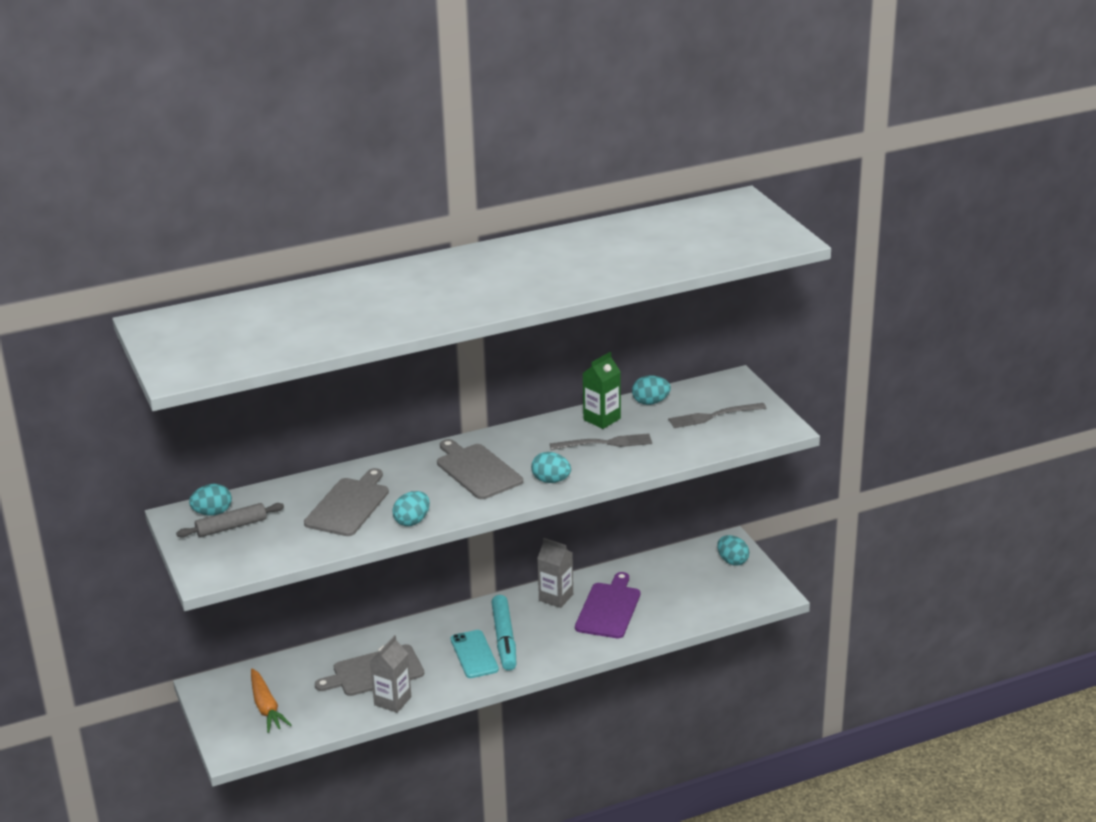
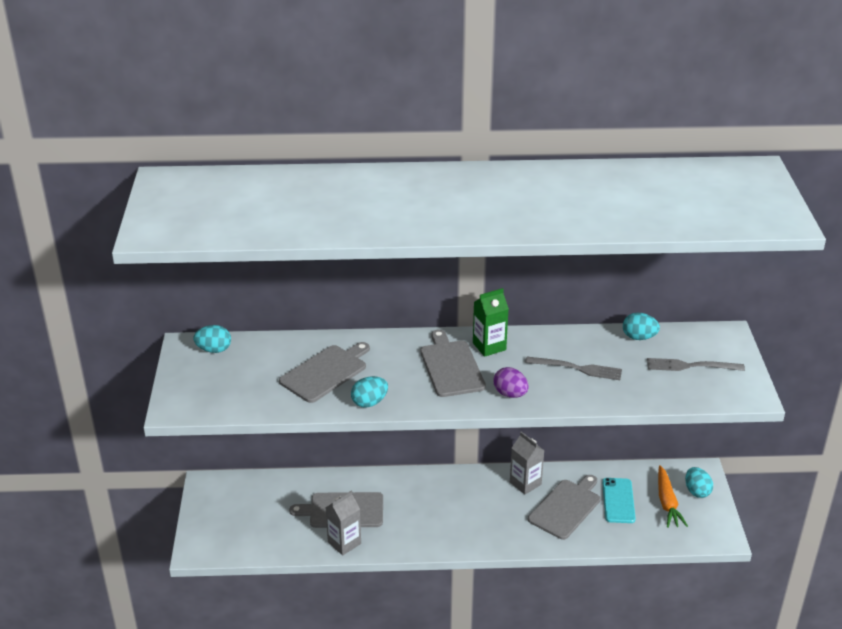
camera: 20 degrees right, 5 degrees up
grey rolling pin [176,503,284,538] -> none
orange carrot [251,668,291,733] -> orange carrot moved to [658,465,688,528]
turquoise phone [451,630,499,678] -> turquoise phone moved to [602,478,636,523]
turquoise marker [491,595,516,671] -> none
turquoise egg [531,452,571,483] -> purple egg [493,367,529,398]
purple cutting board [575,572,640,638] -> grey cutting board [528,475,600,540]
green carton [583,352,621,429] -> green carton moved to [473,288,509,357]

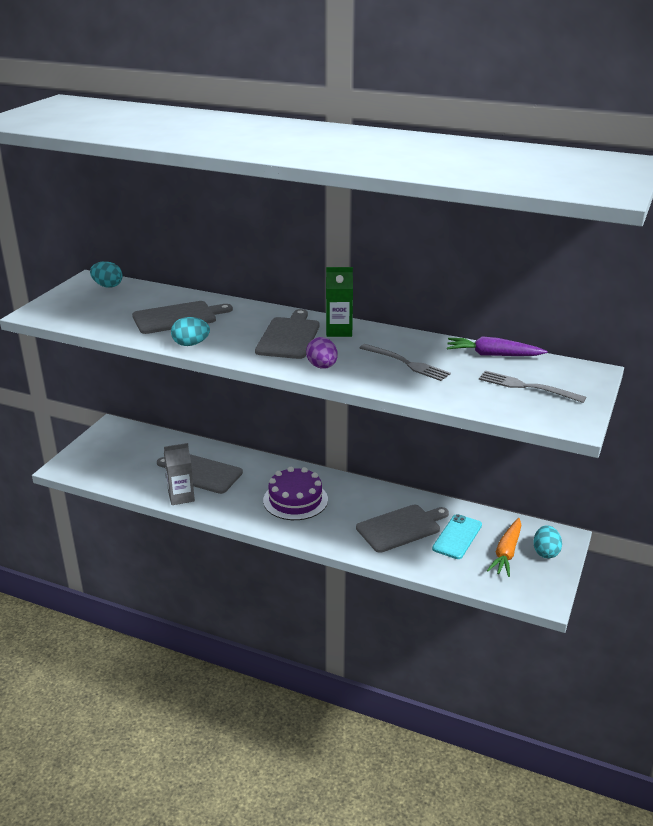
camera: 25 degrees right, 5 degrees down
grey carton [510,432,544,494] -> none
turquoise egg [623,313,660,340] -> purple carrot [447,336,547,356]
none -> purple cake [263,467,328,520]

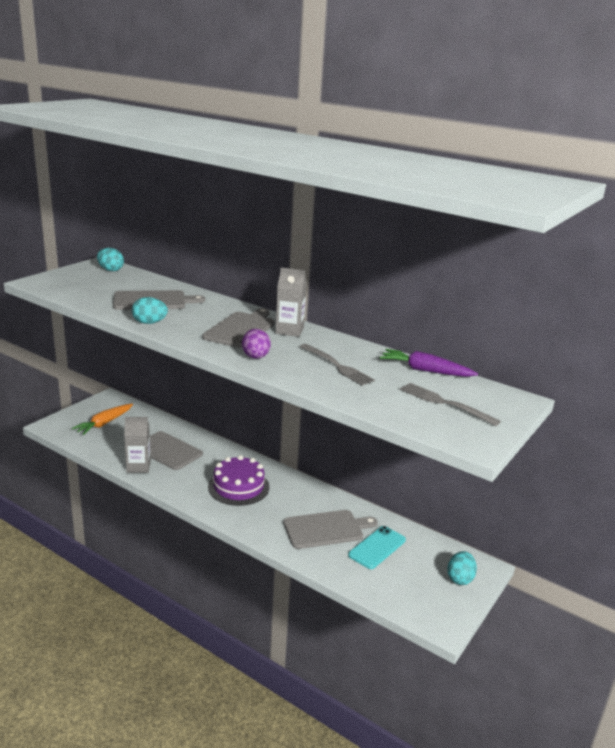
camera: 10 degrees right, 5 degrees down
green carton [326,267,353,337] -> grey carton [275,267,307,337]
orange carrot [487,518,521,577] -> orange carrot moved to [72,404,133,435]

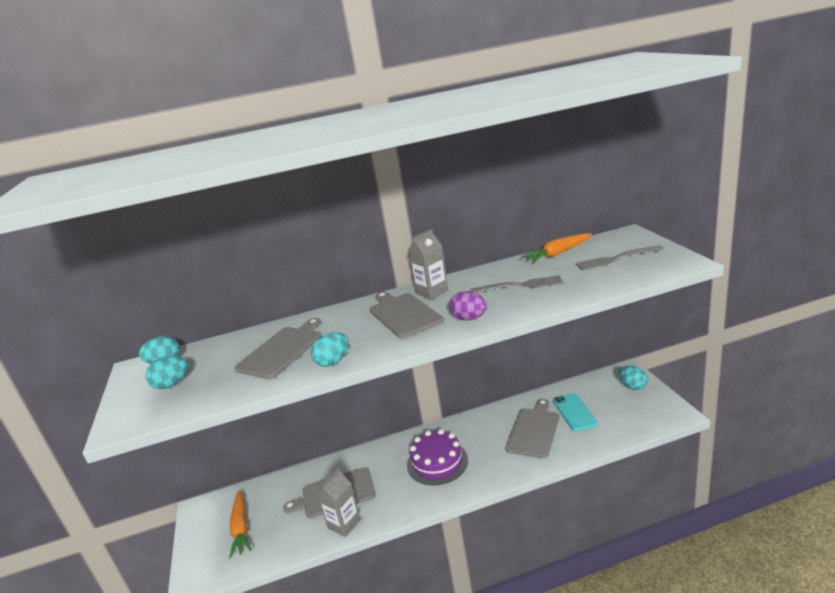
camera: 45 degrees left, 0 degrees up
purple carrot [380,349,478,377] -> orange carrot [521,233,592,263]
none -> turquoise egg [146,356,188,389]

